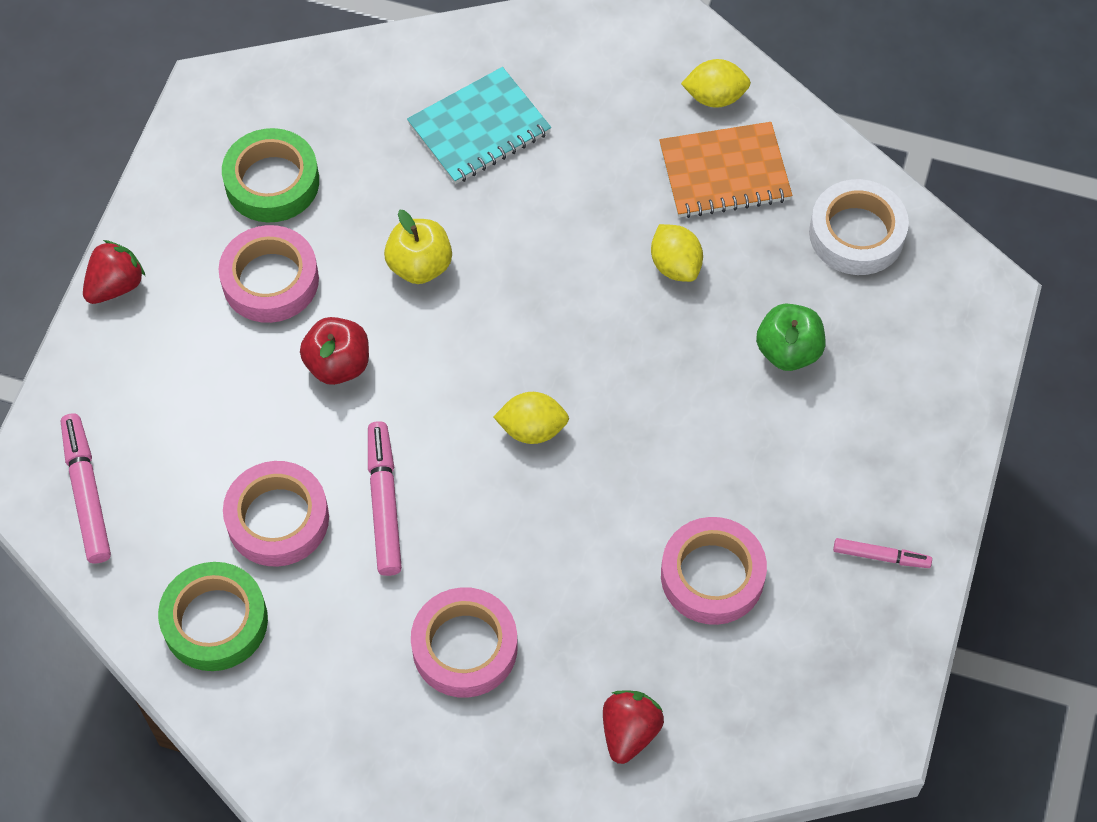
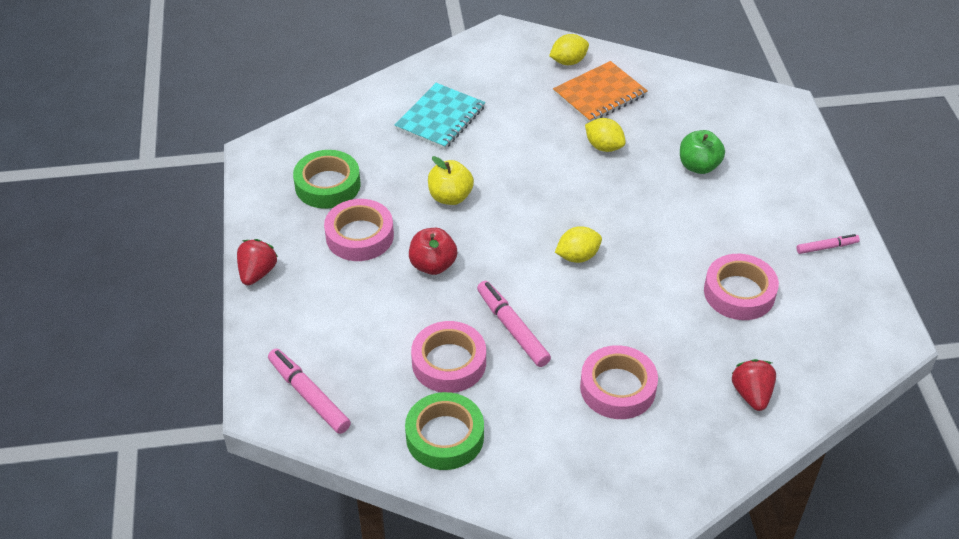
camera: 25 degrees left, 15 degrees down
white tape [809,179,909,275] -> none

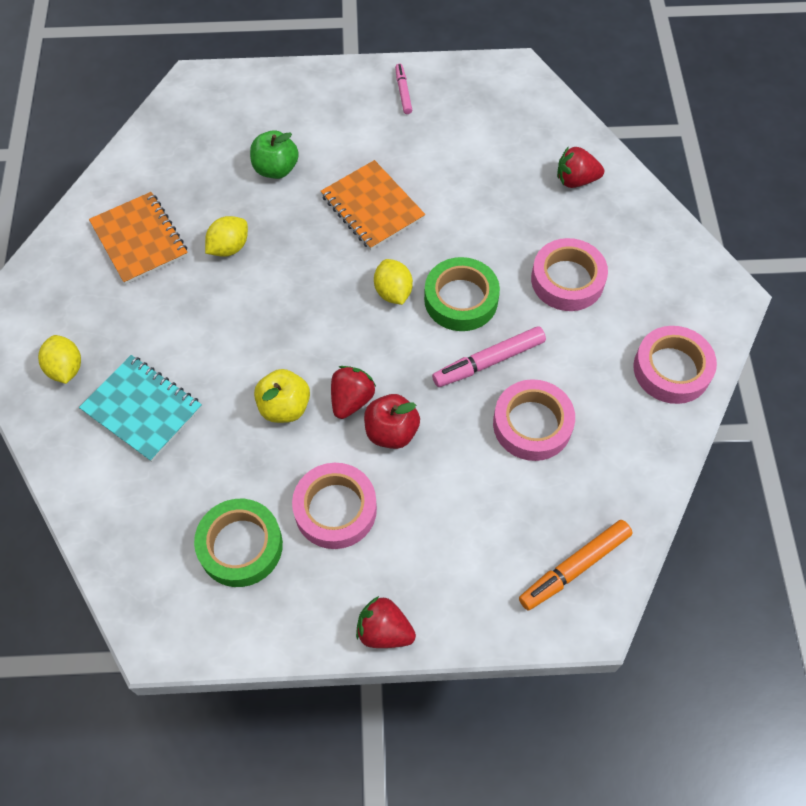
camera: 85 degrees left, 15 degrees up
pink marker [268,349,351,434] -> orange marker [519,520,633,610]
green tape [405,392,484,470] -> green tape moved to [424,257,500,331]
yellow lemon [549,34,589,65] -> yellow lemon moved to [38,335,81,384]
pink tape [704,254,779,320] -> pink tape moved to [634,326,717,404]
none -> orange notebook [321,160,425,250]
none -> red strawberry [331,366,376,419]

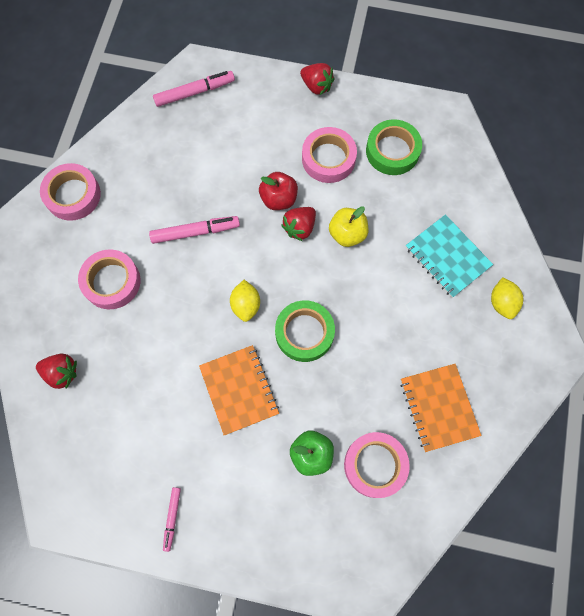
camera: 165 degrees left, 10 degrees up
yellow lemon [205,216,248,257] -> none
green tape [424,257,500,331] -> green tape moved to [275,300,335,362]
pink tape [493,379,575,461] -> pink tape moved to [344,432,410,498]
orange marker [519,520,633,610] -> pink marker [153,71,235,107]

